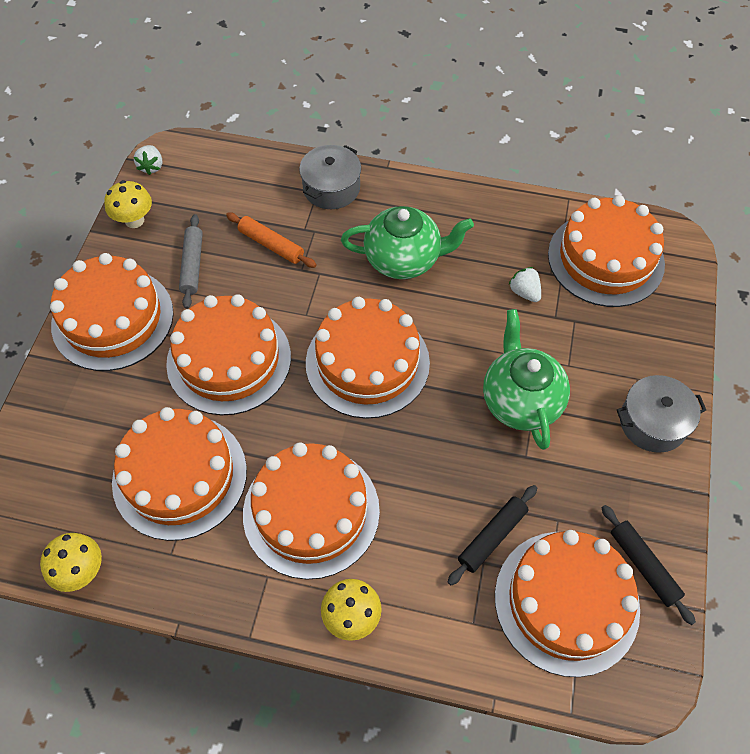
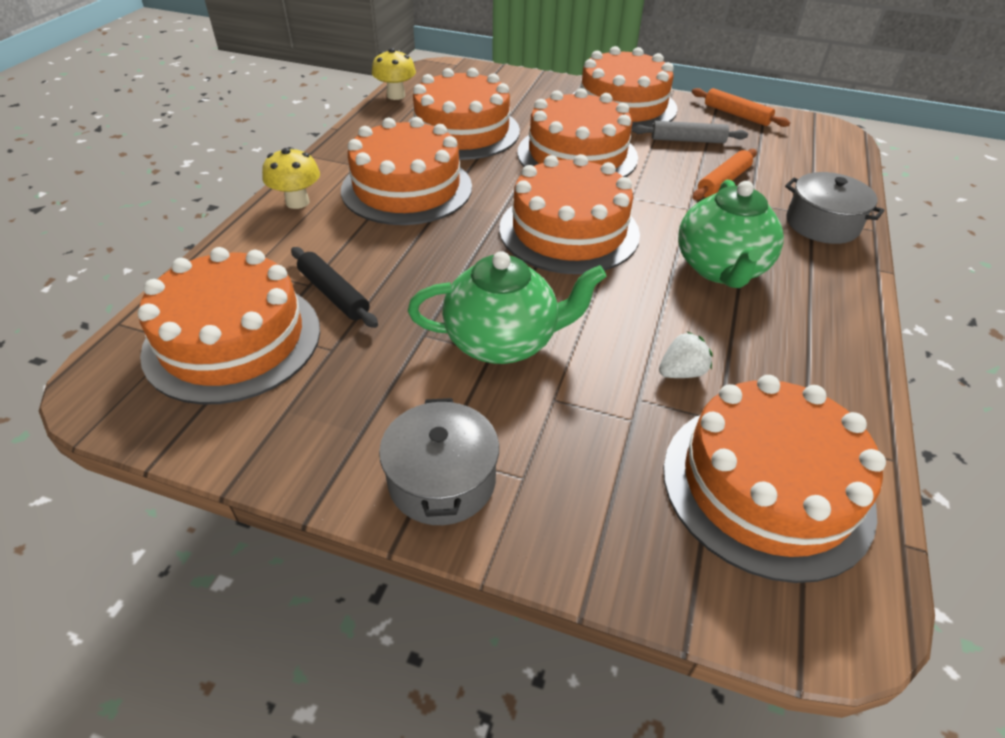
camera: 95 degrees right, 15 degrees down
yellow mushroom [104,180,152,228] -> orange rolling pin [692,88,790,127]
white strawberry [134,145,162,175] -> none
black rolling pin [601,505,696,625] -> none

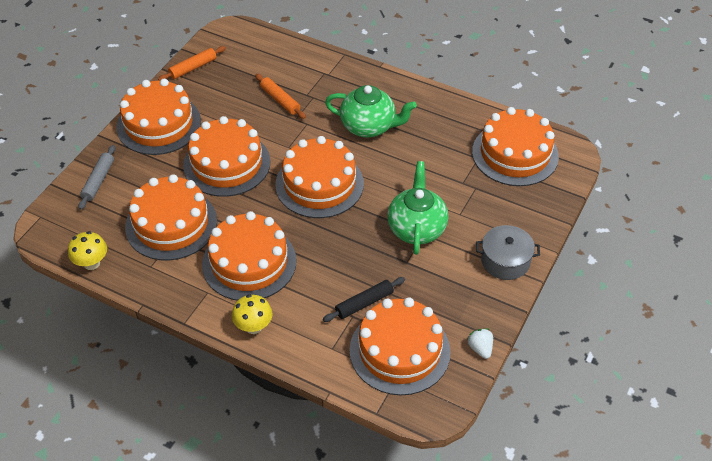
camera: 80 degrees left, 5 degrees up
grey rolling pin [632,121,748,143] -> grey rolling pin moved to [78,145,115,210]
white strawberry [659,332,713,378] -> white strawberry moved to [467,329,493,359]
grey pot [785,172,884,244] -> none

